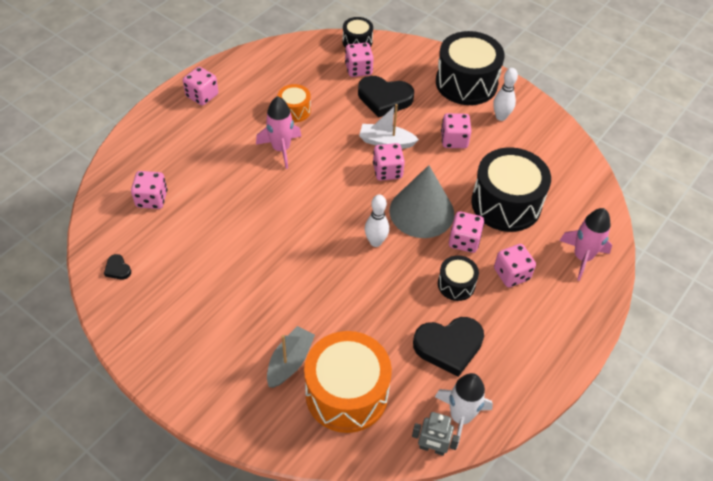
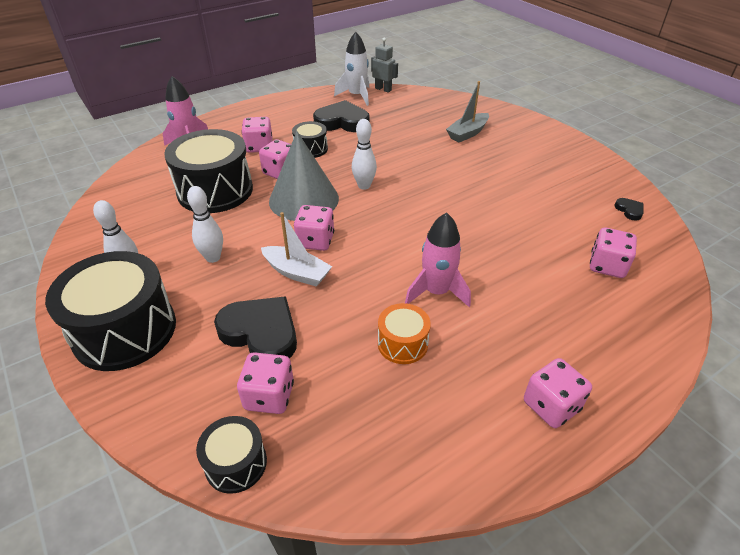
camera: 160 degrees left, 10 degrees down
orange drum [304,331,392,433] -> none
pink dice [441,113,471,148] -> white bowling pin [187,186,223,263]

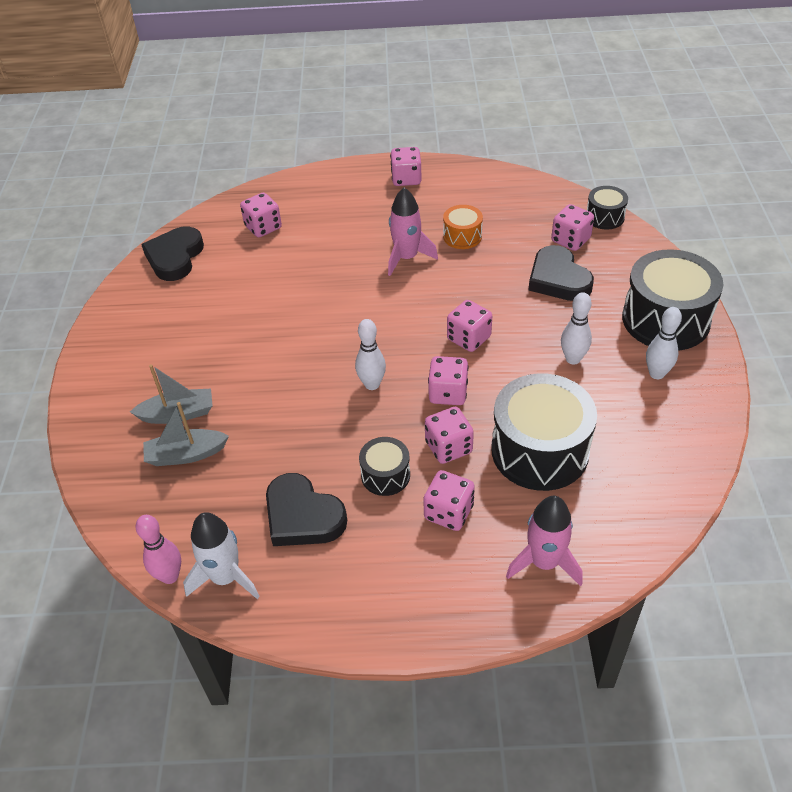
camera: 145 degrees left, 5 degrees up
white boat [261,212,332,287] -> none
grey cone [269,132,339,221] -> pink dice [428,356,468,405]
grey robot [371,37,398,93] -> pink bowling pin [135,515,181,584]
black heart [615,198,644,221] -> black heart [141,226,204,281], size x2.25
none -> grey boat [143,402,229,466]

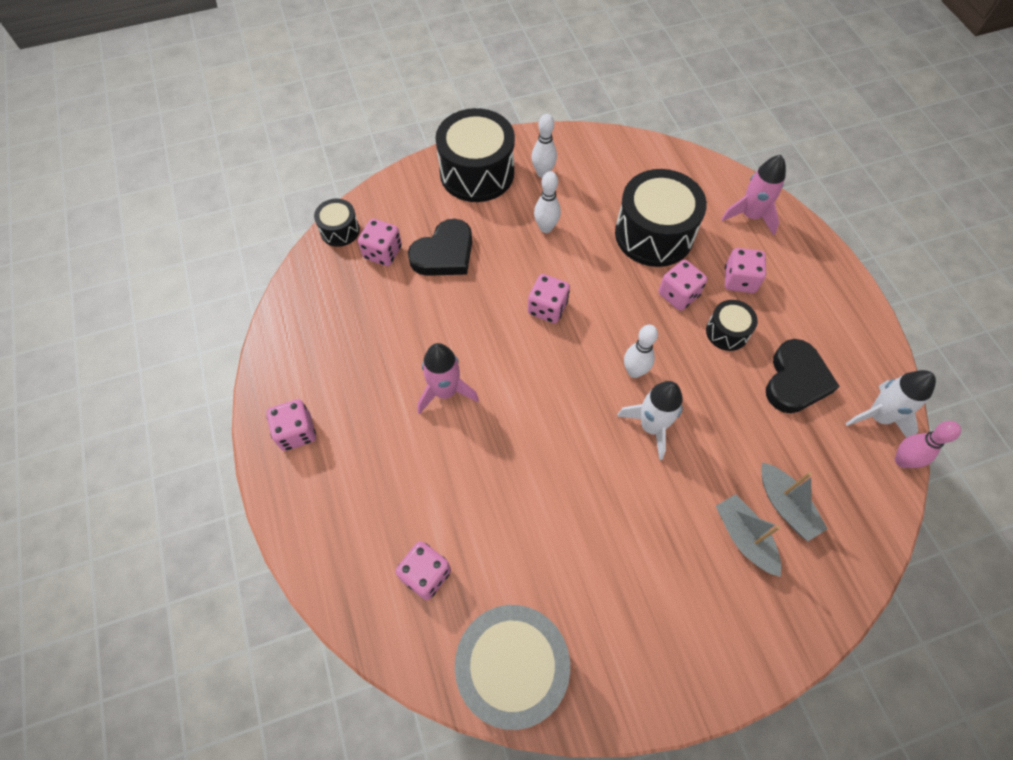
camera: 110 degrees left, 15 degrees up
black heart [141,226,204,281] -> grey drum [455,605,570,730]
pink dice [428,356,468,405] -> none
orange drum [443,205,483,249] -> none
none -> white rocket [617,381,683,460]

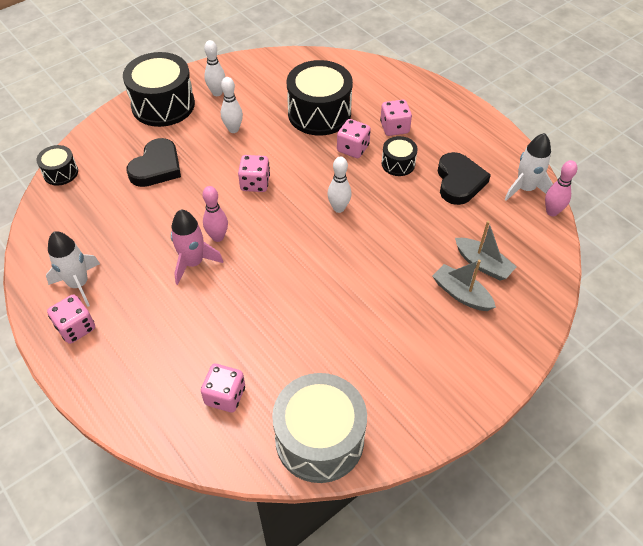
camera: 20 degrees left, 10 degrees down
pink dice [358,219,402,266] -> none
white rocket [617,381,683,460] -> white rocket moved to [46,231,100,307]
pink rocket [721,155,786,236] -> none
none -> pink bowling pin [203,186,228,242]

